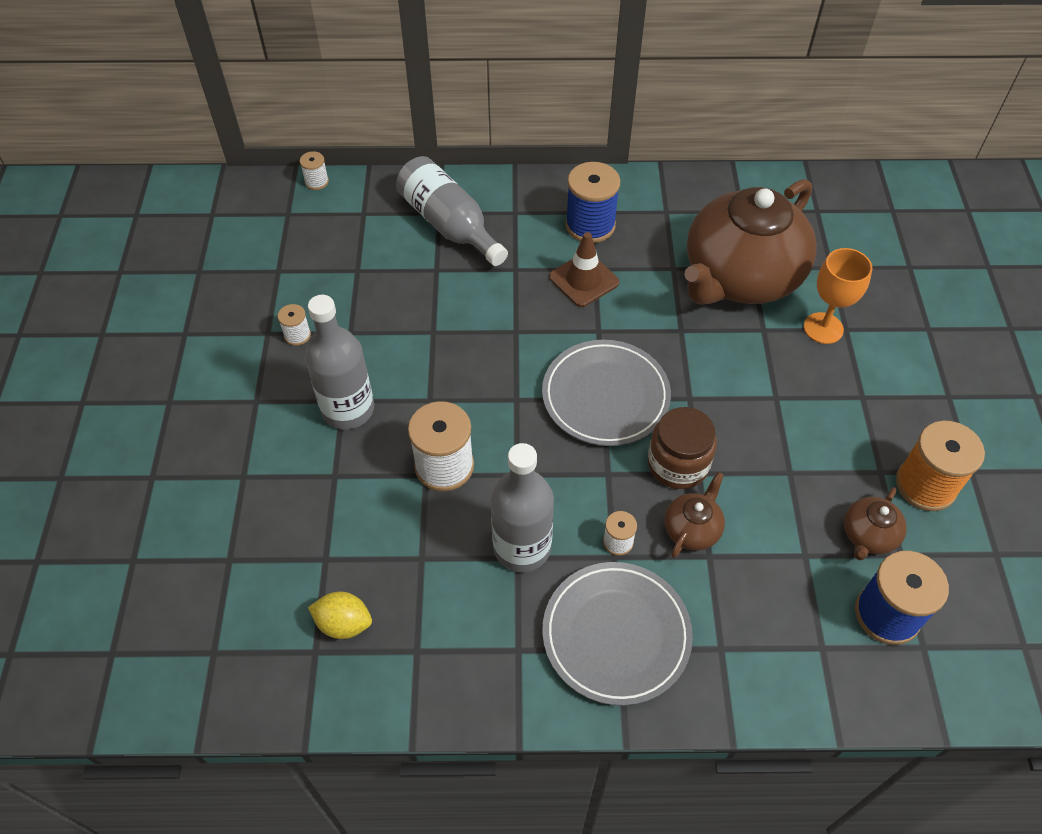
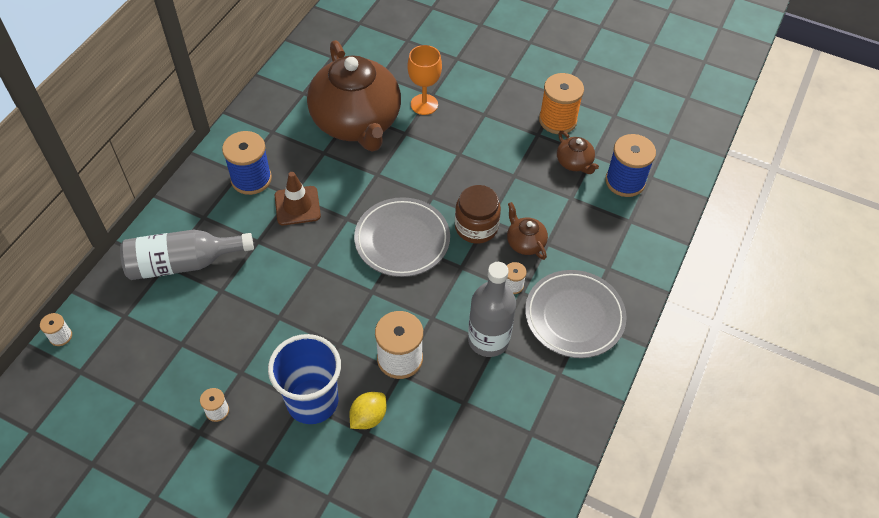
camera: 65 degrees left, 0 degrees up
grey bottle [305,295,374,429] -> blue cup [268,334,341,424]
yellow lemon [308,592,372,639] -> yellow lemon moved to [349,392,386,429]

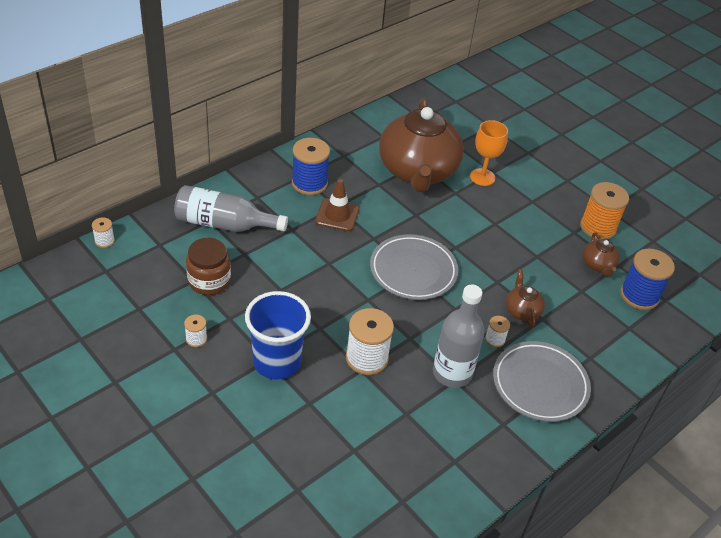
camera: 20 degrees right, 10 degrees down
yellow lemon [349,392,386,429] -> none
brown jar [455,185,501,244] -> brown jar moved to [186,238,231,295]

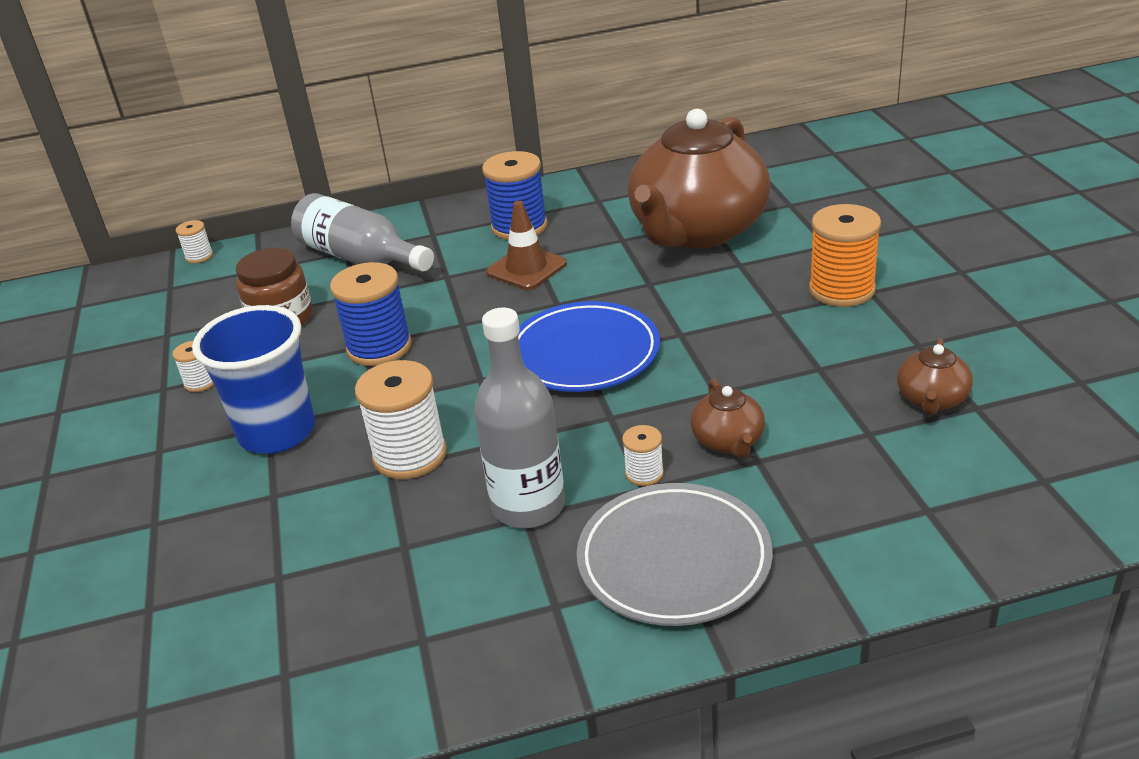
camera: 35 degrees right, 10 degrees down
grey plate [370,234,459,300] -> blue plate [518,301,660,392]
orange goblet [470,120,508,186] -> none
brown teapot [506,269,545,327] -> brown teapot turned 150 degrees clockwise [691,379,765,458]
orange spool [580,182,629,240] -> orange spool moved to [809,204,881,307]
blue spool [620,248,675,310] -> blue spool moved to [330,262,412,366]

